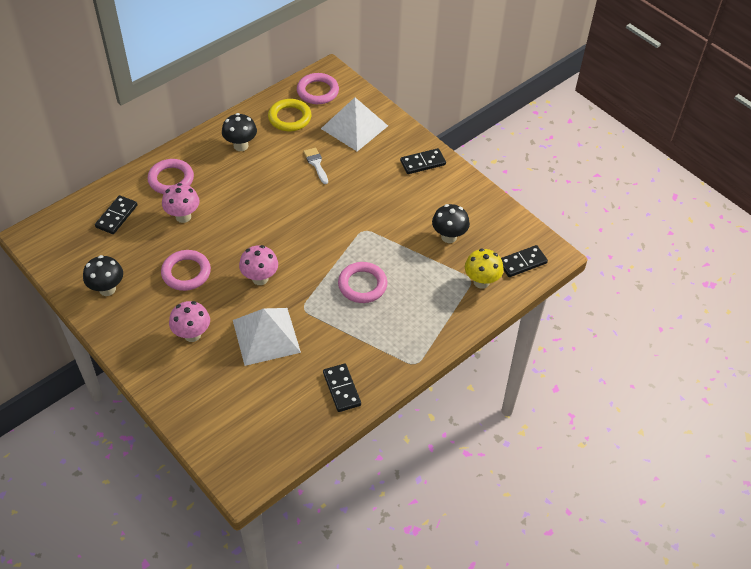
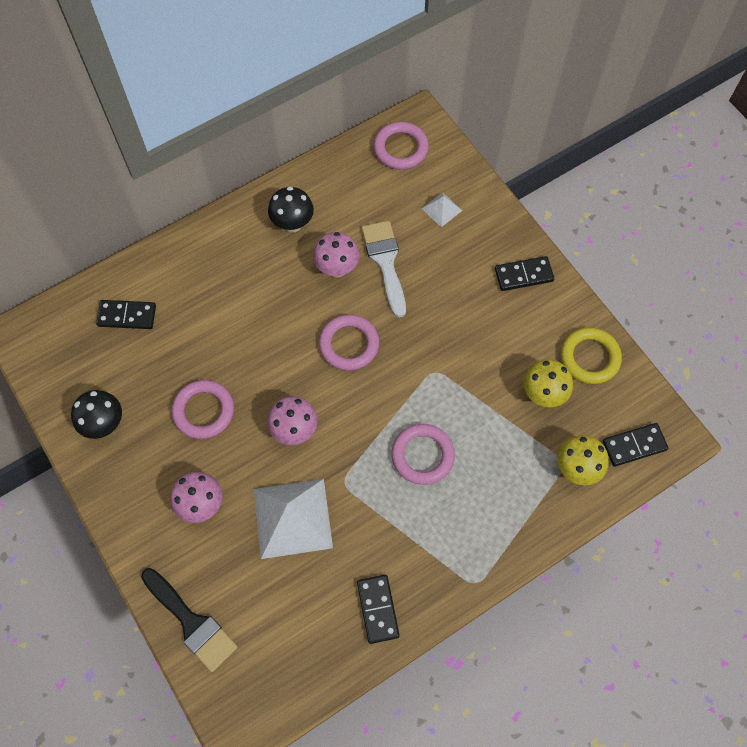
camera: 10 degrees right, 15 degrees up
black domino [95,195,138,234] -> black domino turned 60 degrees clockwise [96,300,156,329]
pink ring [147,159,194,194] -> pink ring moved to [319,314,379,371]
pink mushroom [162,183,200,223] -> pink mushroom moved to [313,232,360,278]
yellow ring [268,99,311,131] -> yellow ring moved to [561,327,622,384]
white brush [303,148,328,184] -> white brush [361,221,406,318], size x1.68
white pyramid [321,97,388,151] -> white pyramid [422,192,462,227], size x0.46
black mushroom [432,204,470,243] -> yellow mushroom [523,360,573,407]
none -> black brush [141,568,238,672]

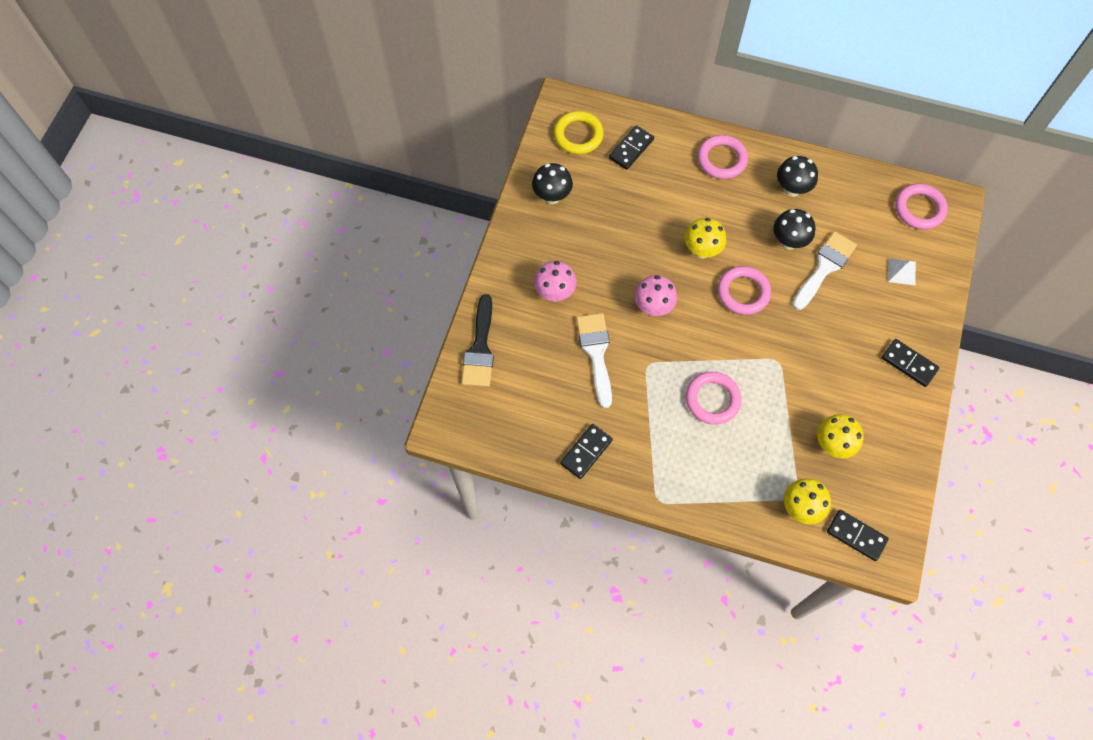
camera: 50 degrees right, 0 degrees up
black domino [96,300,156,329] -> black domino turned 75 degrees clockwise [609,125,654,170]
pink ring [172,380,234,439] -> pink ring moved to [698,135,748,179]
white pyramid [253,479,333,559] -> white brush [576,313,612,408]
pink mushroom [313,232,360,278] -> black mushroom [773,209,816,250]
yellow ring [561,327,622,384] -> yellow ring moved to [554,111,604,154]
none -> yellow mushroom [685,218,726,259]

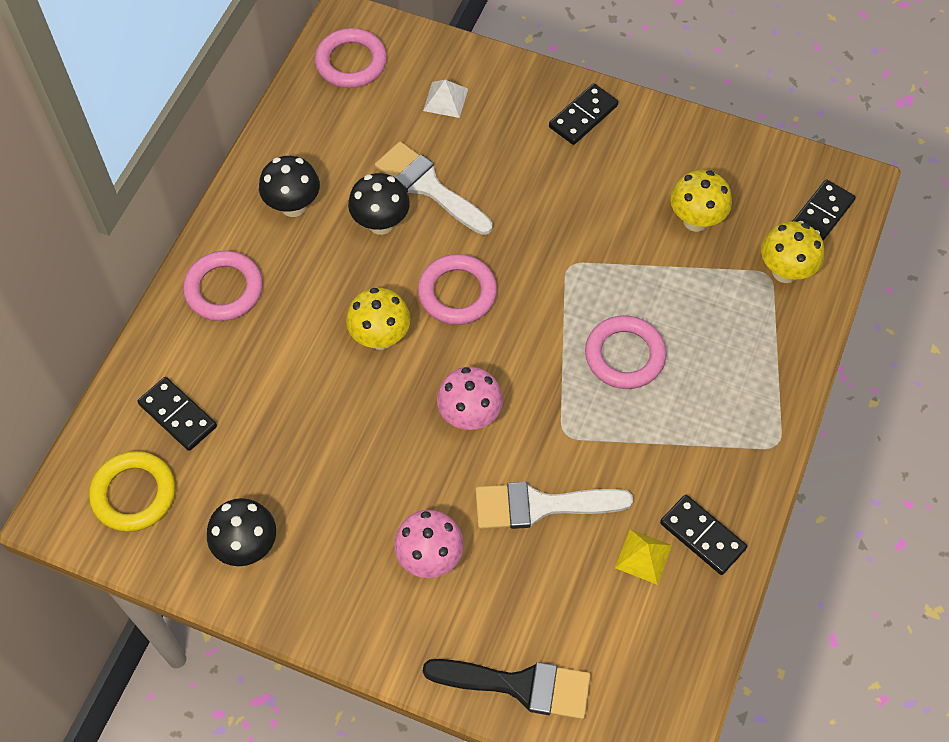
camera: 85 degrees left, 5 degrees down
none -> yellow pyramid [615,529,672,584]

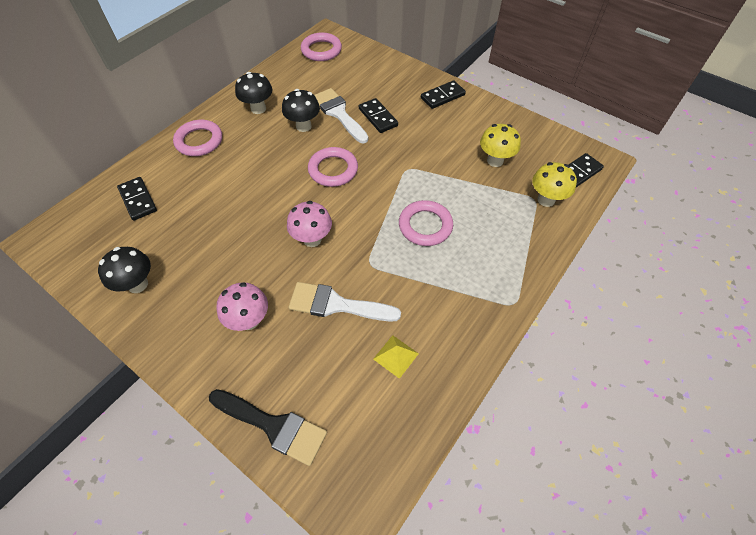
camera: 15 degrees right, 5 degrees down
yellow ring [89,451,175,532] -> none
yellow mushroom [346,288,410,350] -> none
white pyramid [423,80,468,118] -> none
black domino [660,495,747,575] -> black domino moved to [359,98,398,133]

